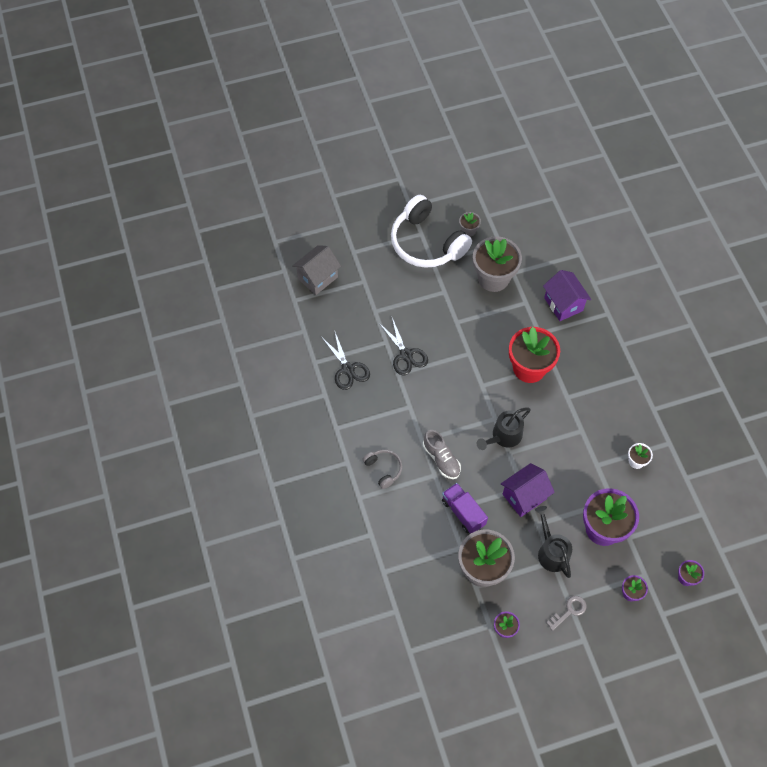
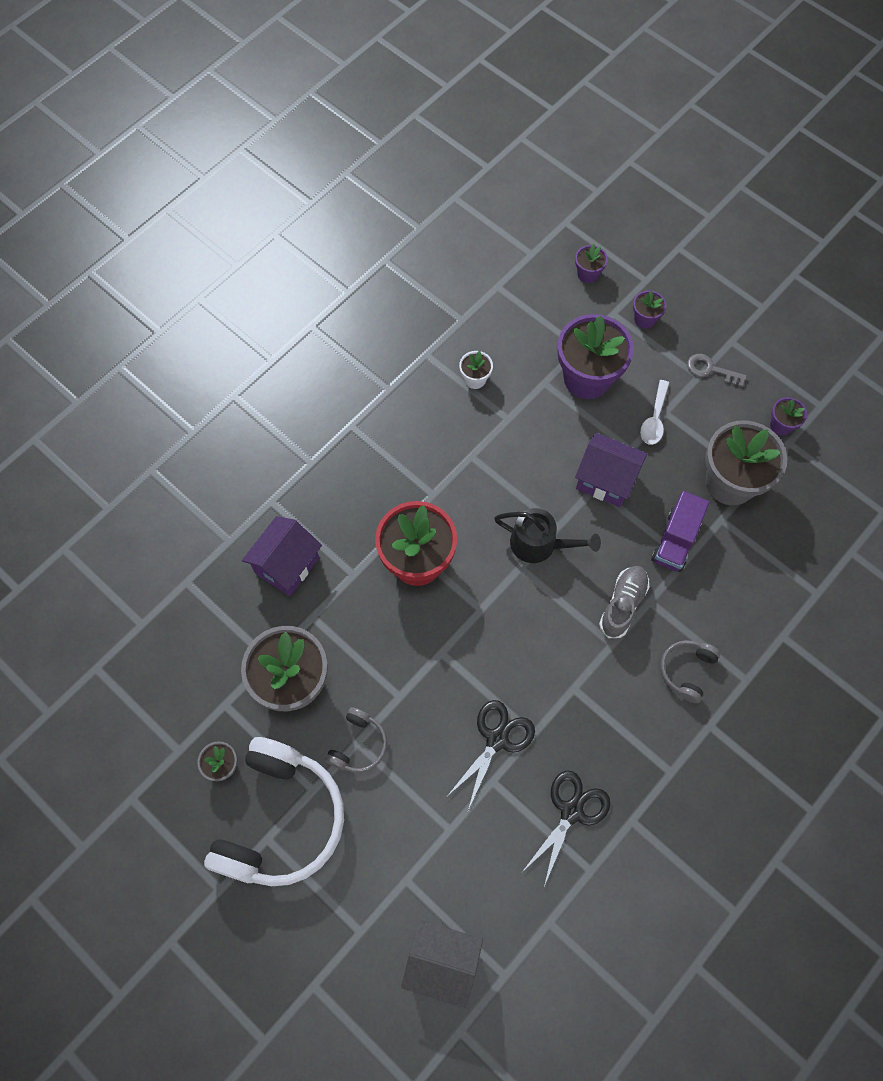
camera: 120 degrees left, 5 degrees up
black watering can [535,506,572,578] -> white spoon [640,380,669,445]
none -> grey headphones [325,707,387,773]

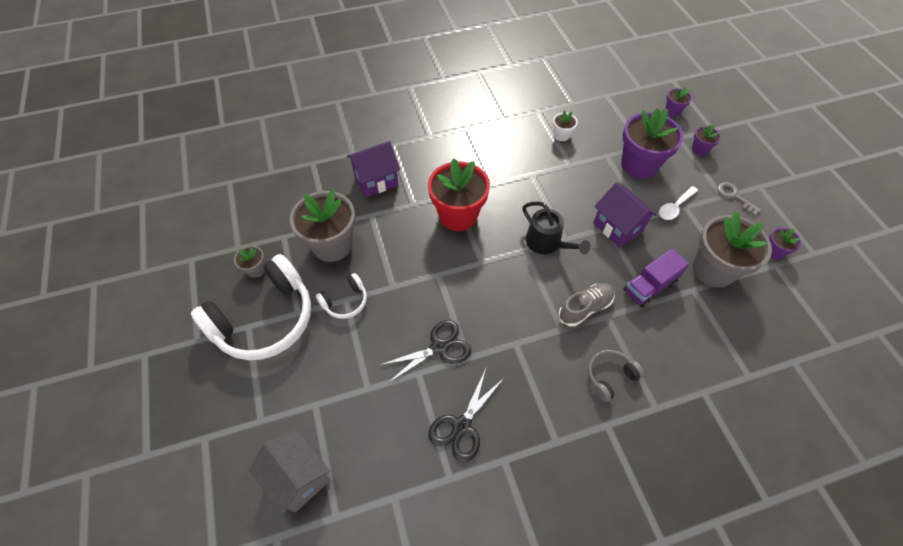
camera: 30 degrees right, 10 degrees down
grey headphones [325,707,387,773] -> white headphones [316,273,367,319]
black scissors [522,771,611,886] -> black scissors turned 150 degrees clockwise [428,369,504,462]

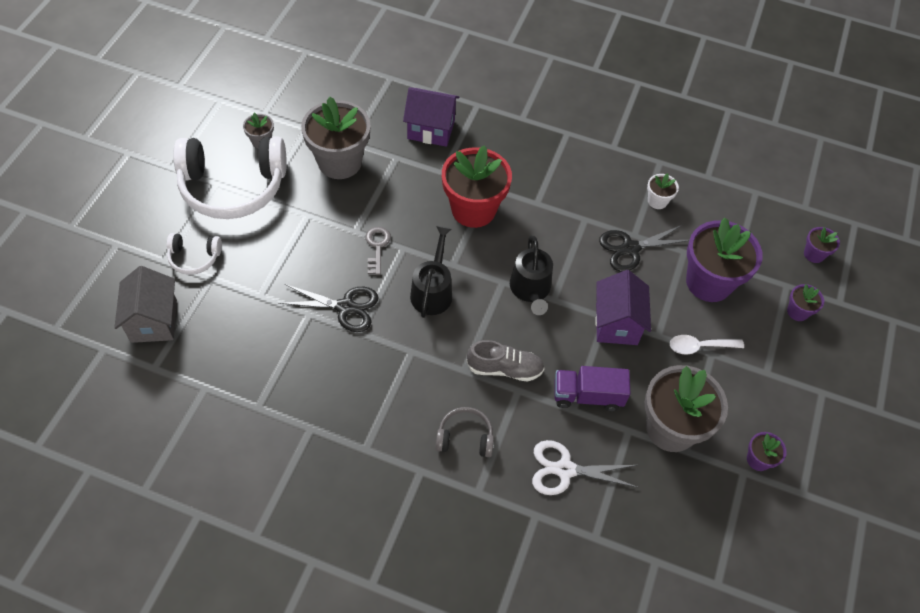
camera: 35 degrees right, 0 degrees up
white headphones [316,273,367,319] -> white headphones moved to [167,233,222,275]
black scissors [428,369,504,462] -> black scissors moved to [599,225,689,272]
grey key [717,182,761,215] -> grey key moved to [366,227,391,275]
none -> black watering can [410,226,452,318]
none -> white scissors [532,440,639,495]

